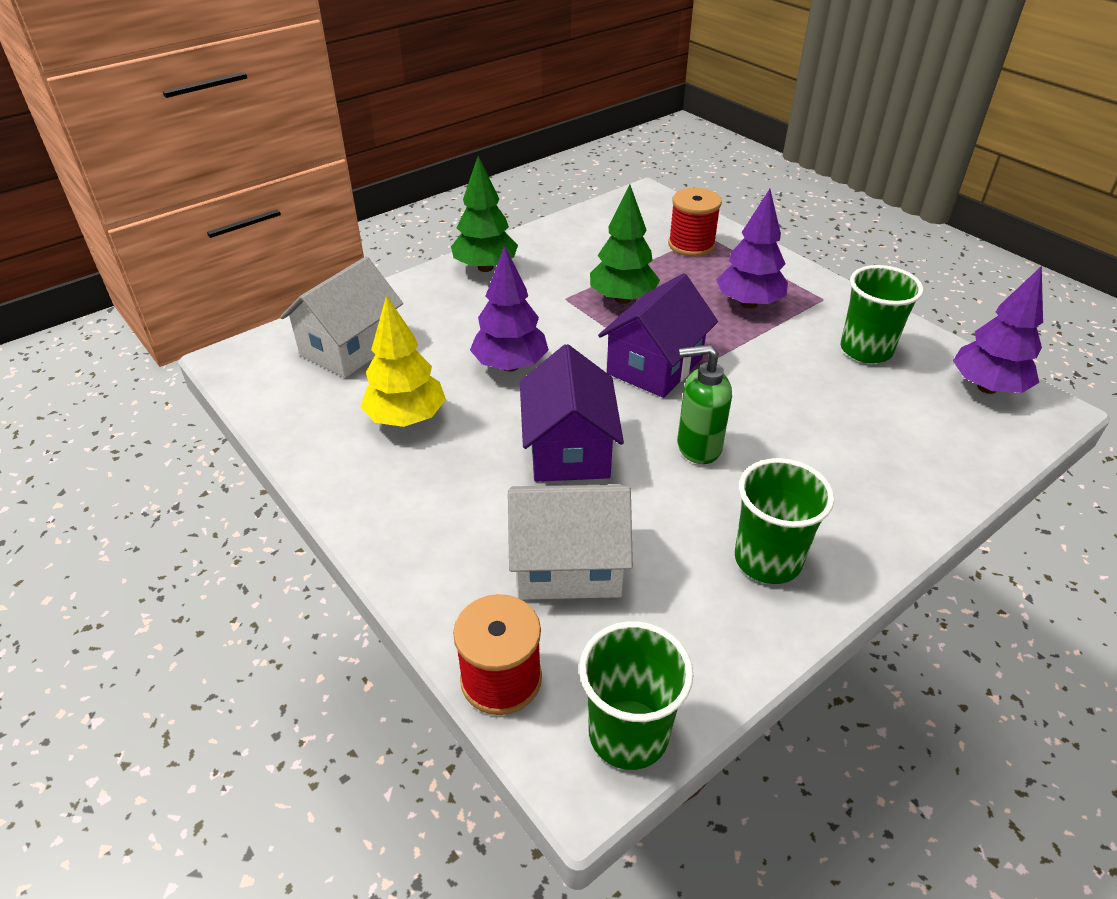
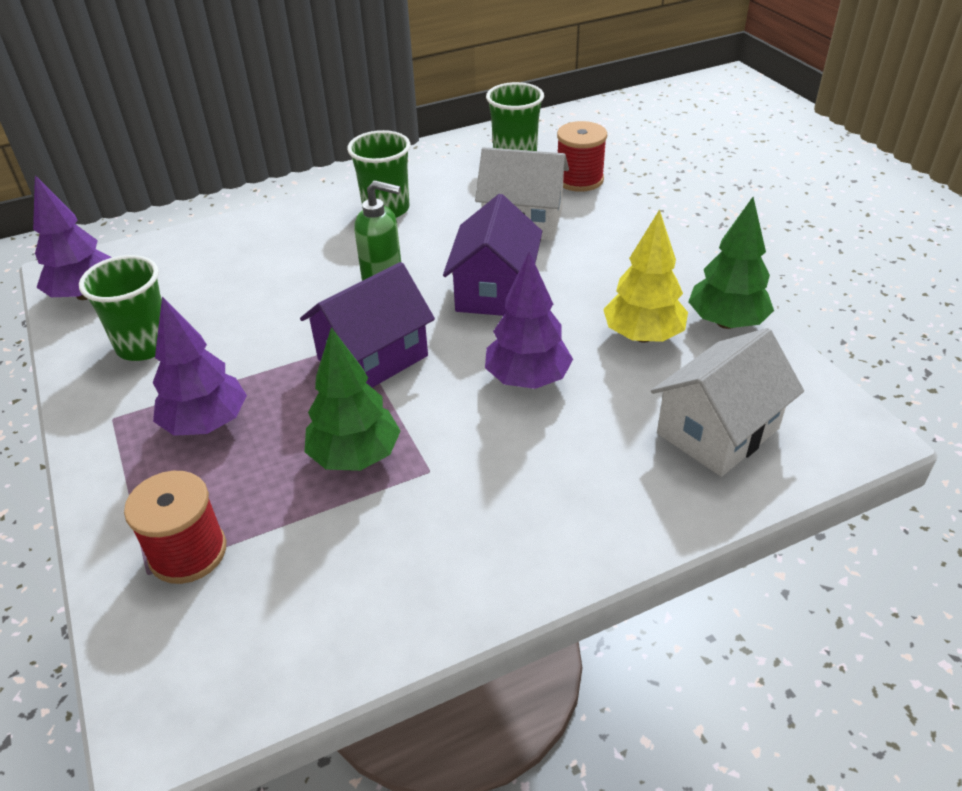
camera: 165 degrees left, 0 degrees up
green tree [451,156,518,272] -> green tree moved to [688,197,774,329]

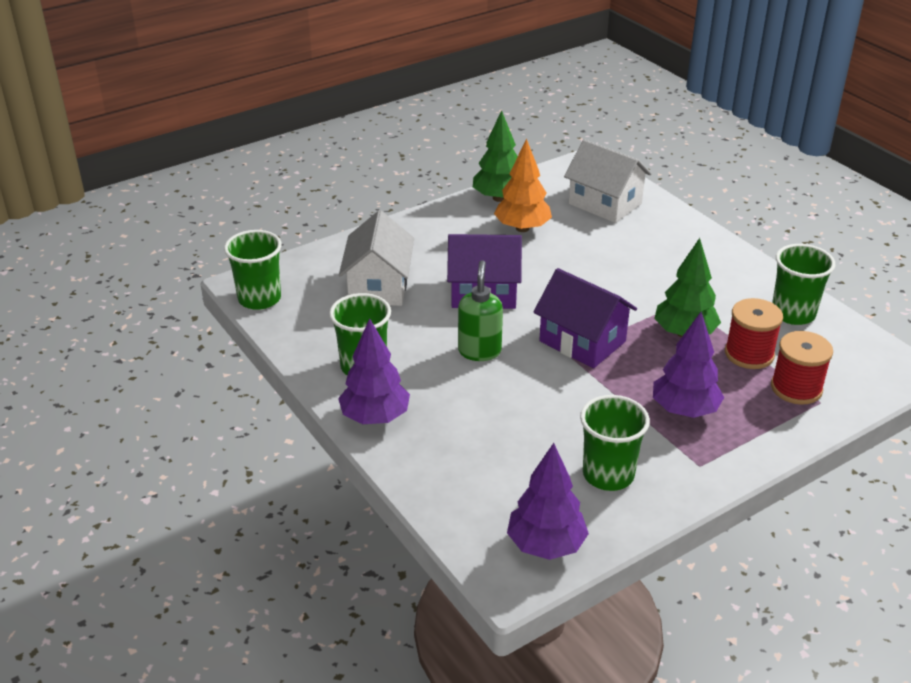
camera: 100 degrees left, 5 degrees down
purple tree [485,252,573,389] -> purple tree moved to [338,318,410,424]
red spool [557,121,607,192] -> red spool moved to [725,298,783,369]
yellow tree [603,209,688,343] -> orange tree [494,138,552,232]
none -> green cup [772,244,835,325]

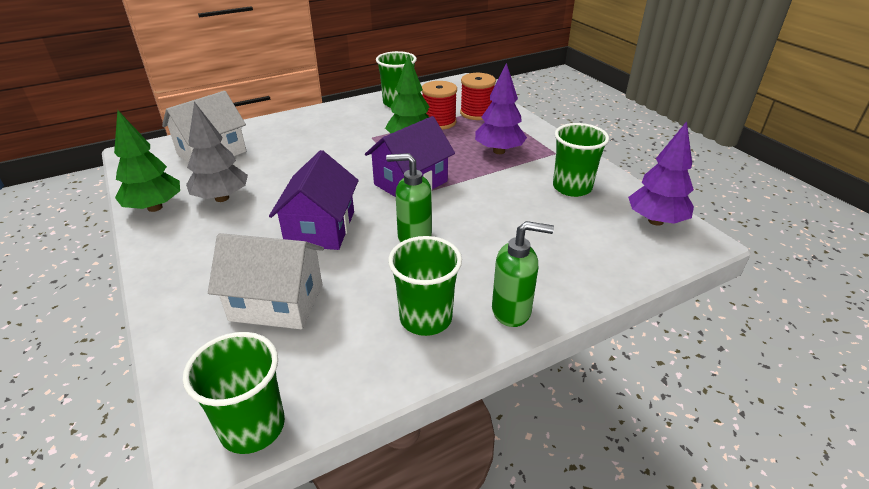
camera: 85 degrees left, 0 degrees up
purple tree [338,318,410,424] -> green soap dispenser [492,221,554,327]
orange tree [494,138,552,232] -> grey tree [186,102,248,202]

